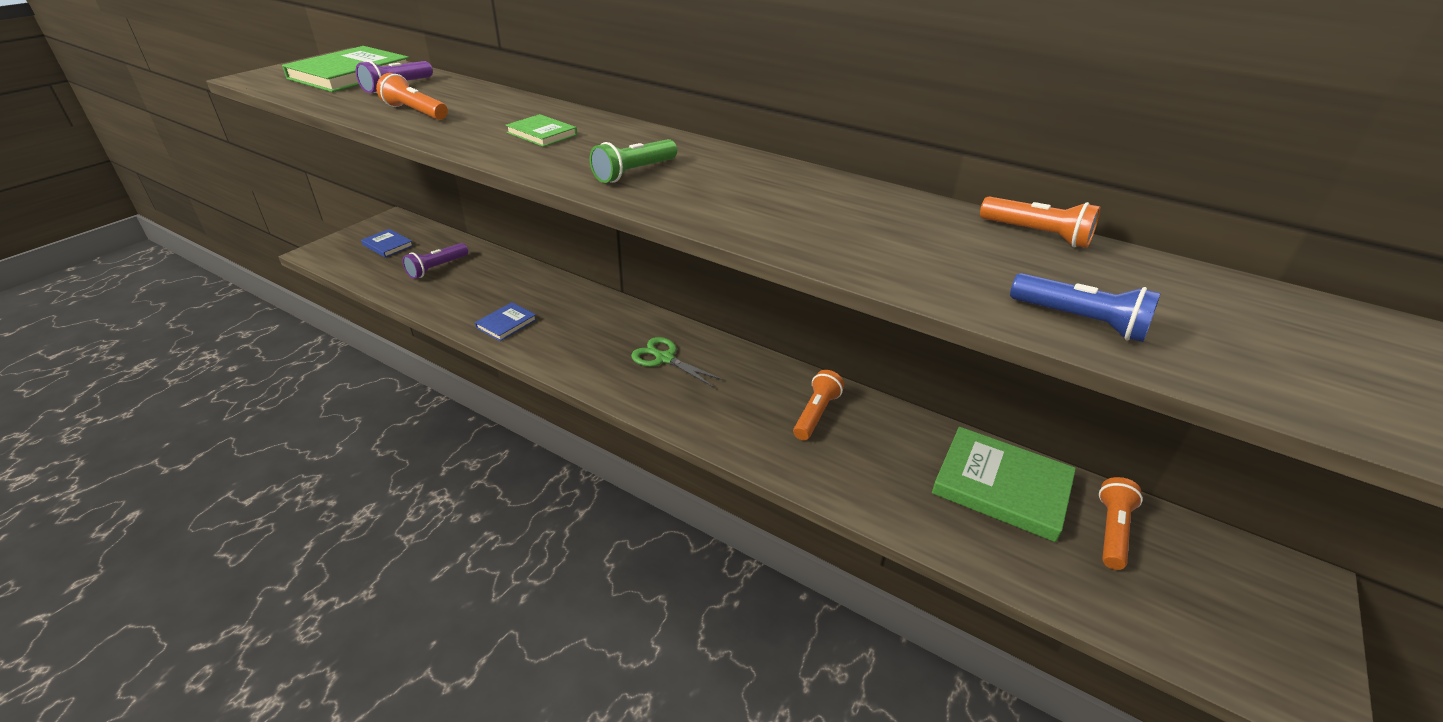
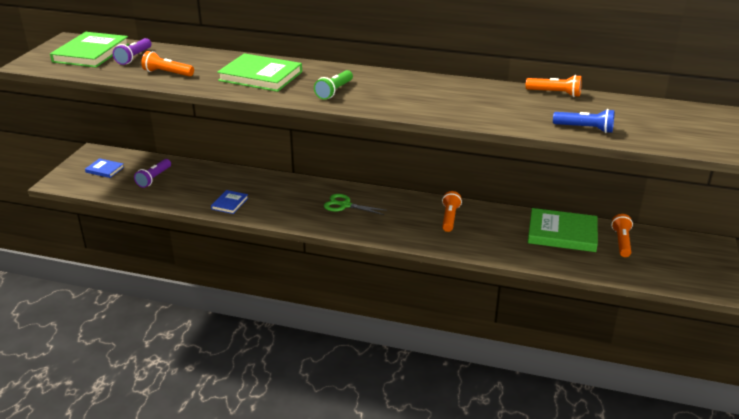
camera: 15 degrees left, 5 degrees down
green book [506,114,577,147] -> green book [217,53,302,92], size x1.95

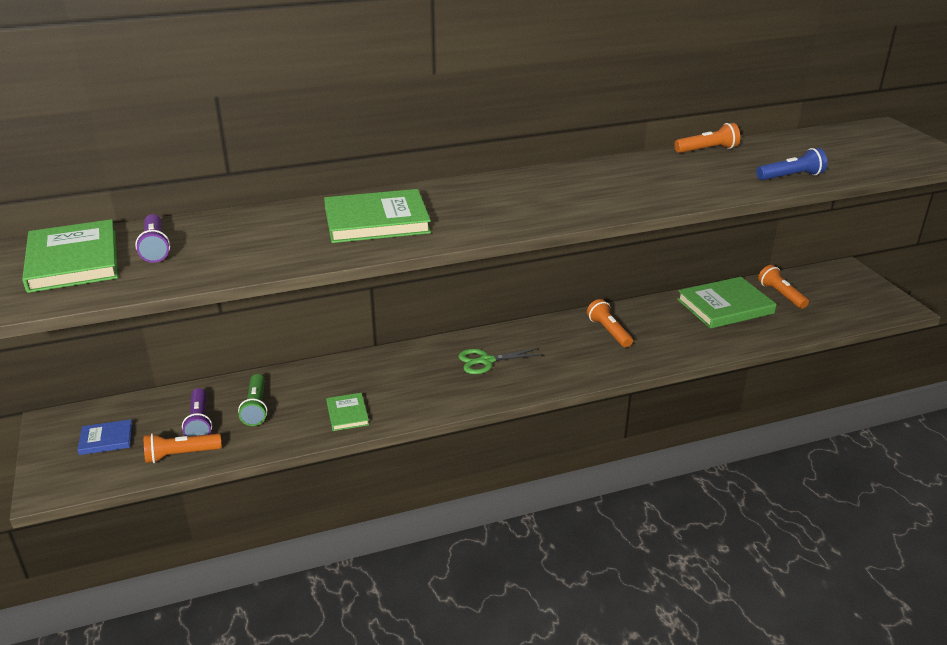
camera: 35 degrees left, 0 degrees up
orange flashlight [141,51,194,76] -> orange flashlight moved to [144,433,222,463]
blue book [211,190,248,214] -> green book [326,393,369,431]
green flashlight [314,70,353,100] -> green flashlight moved to [238,374,268,426]

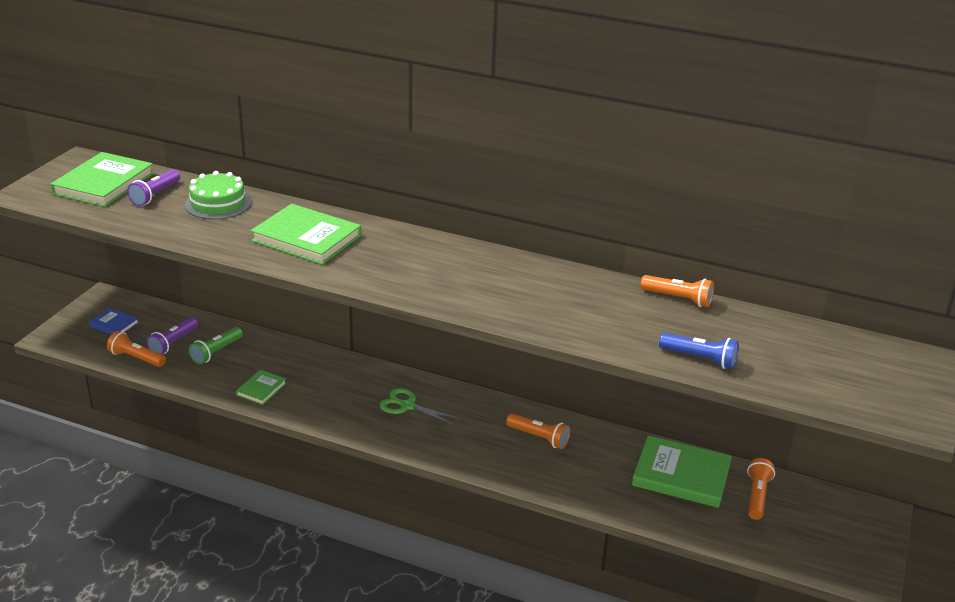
camera: 40 degrees right, 0 degrees up
orange flashlight [587,299,633,347] -> orange flashlight turned 105 degrees clockwise [506,413,570,449]
none -> green cake [185,171,251,219]

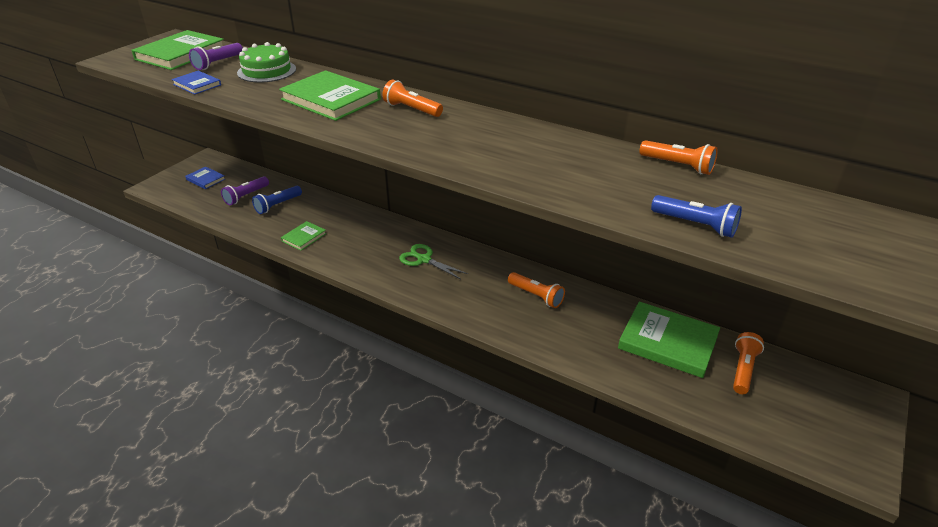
camera: 10 degrees right, 5 degrees up
orange flashlight [107,331,166,367] -> orange flashlight moved to [383,80,443,117]
green flashlight [189,327,243,364] -> blue flashlight [252,186,302,214]
none -> blue book [172,71,221,95]

